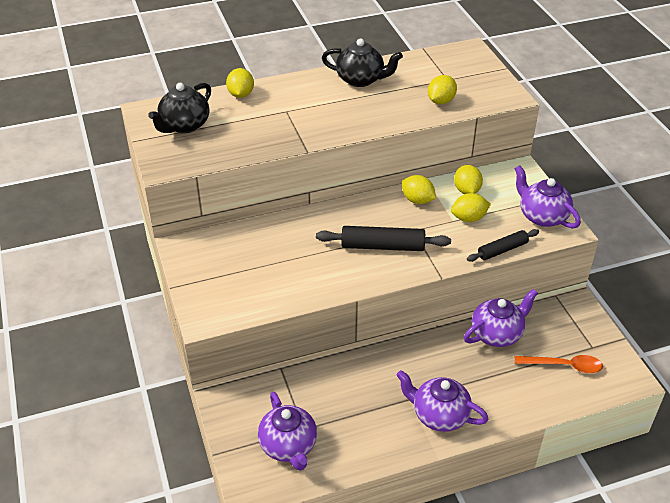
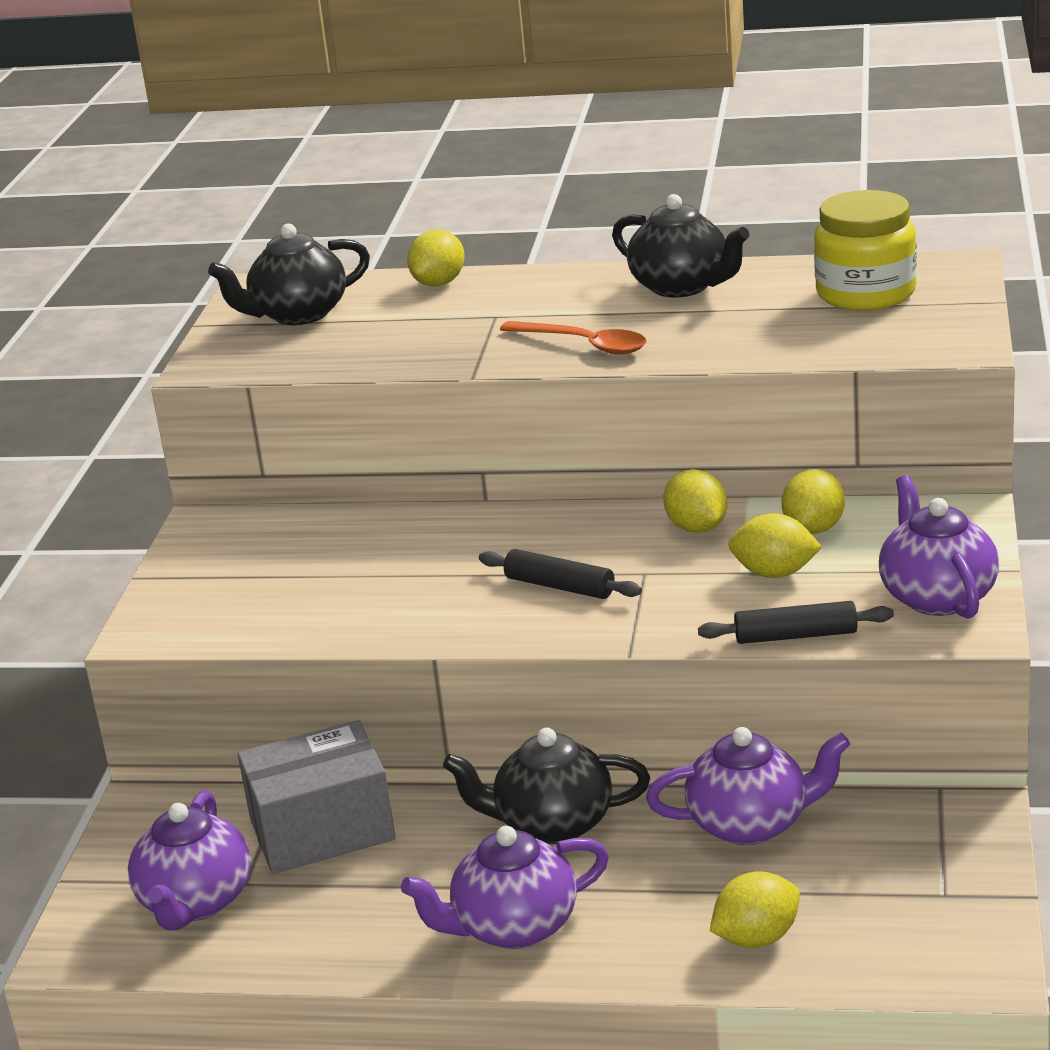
camera: 30 degrees right, 15 degrees down
black rolling pin [316,226,451,251] -> black rolling pin [479,549,642,599], size x0.64
purple teapot [396,370,488,432] -> purple teapot turned 75 degrees counterclockwise [401,826,609,949]
yellow lemon [428,75,457,104] -> yellow lemon moved to [710,871,800,948]
orange spoon [515,355,603,373] -> orange spoon moved to [500,321,646,355]
none -> grey box [238,720,396,874]
none -> black teapot [443,728,650,844]
none -> yellow jar [814,190,917,311]

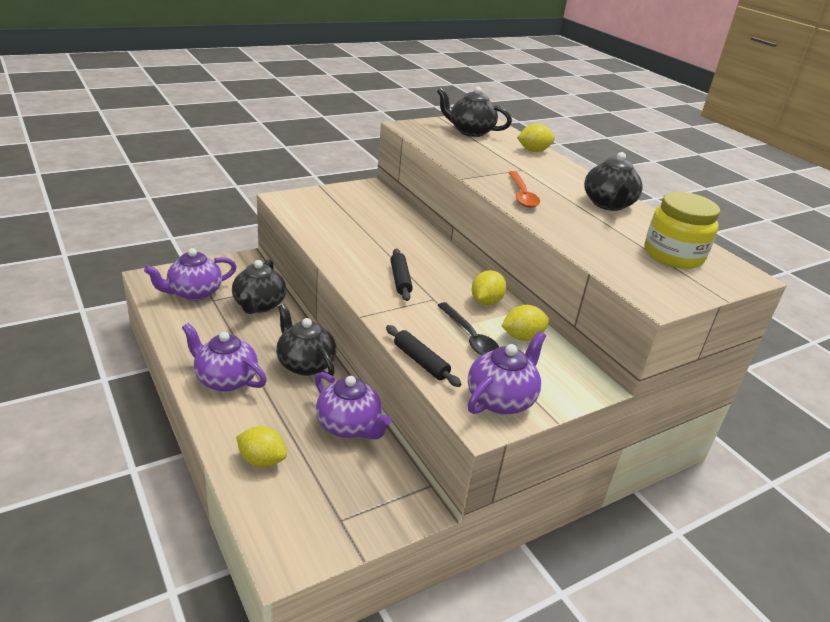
camera: 45 degrees right, 5 degrees up
grey box [238,720,396,874] -> black teapot [232,259,286,314]
yellow lemon [728,513,822,578] -> black spoon [437,302,499,355]

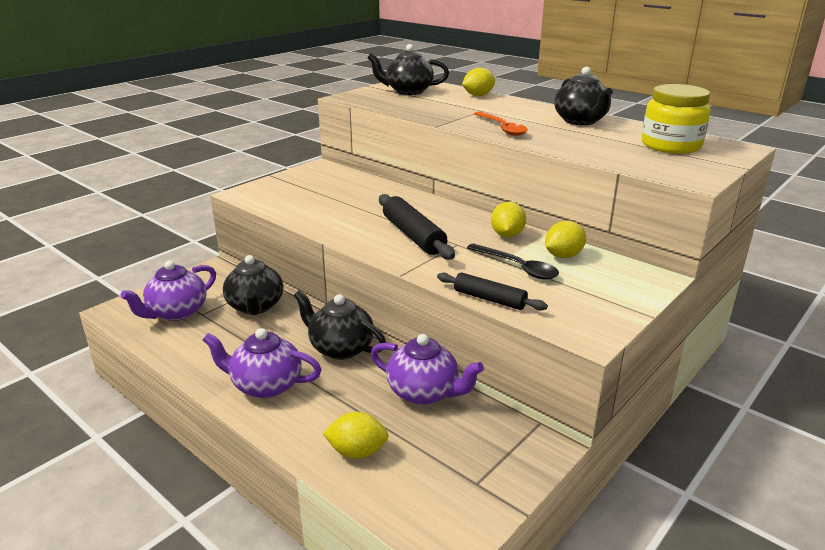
camera: 15 degrees left, 5 degrees down
black rolling pin [390,248,413,301] -> black rolling pin [379,194,455,260], size x1.56
purple teapot [468,331,546,414] -> none

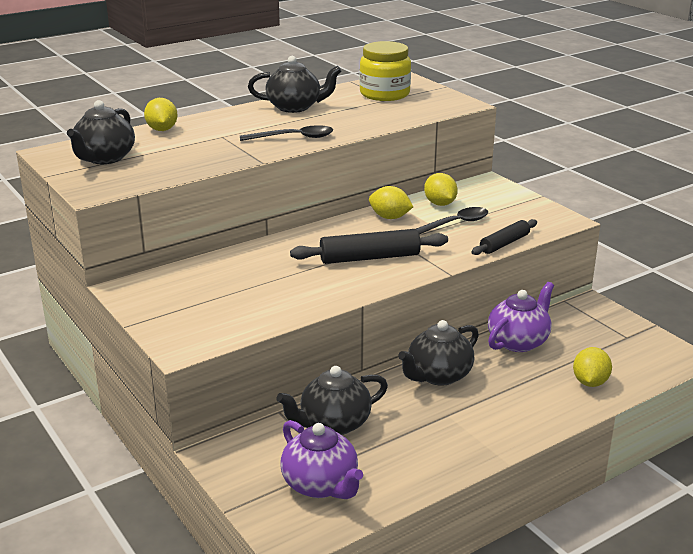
camera: 75 degrees left, 0 degrees up
purple teapot [203,328,322,398] -> none
black teapot [223,255,284,315] -> black teapot turned 150 degrees clockwise [277,366,388,435]
orange spoon [474,111,528,136] -> black spoon [240,125,333,141]

